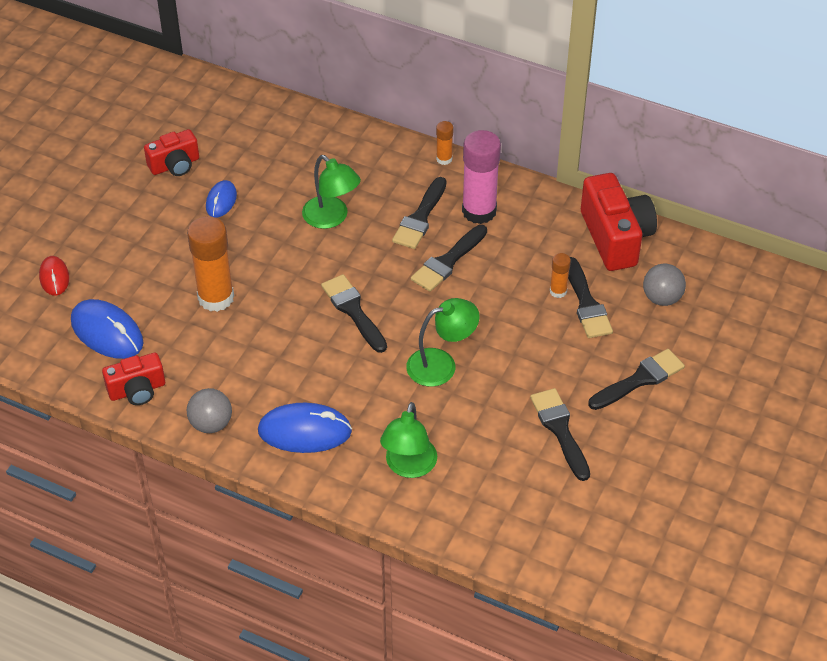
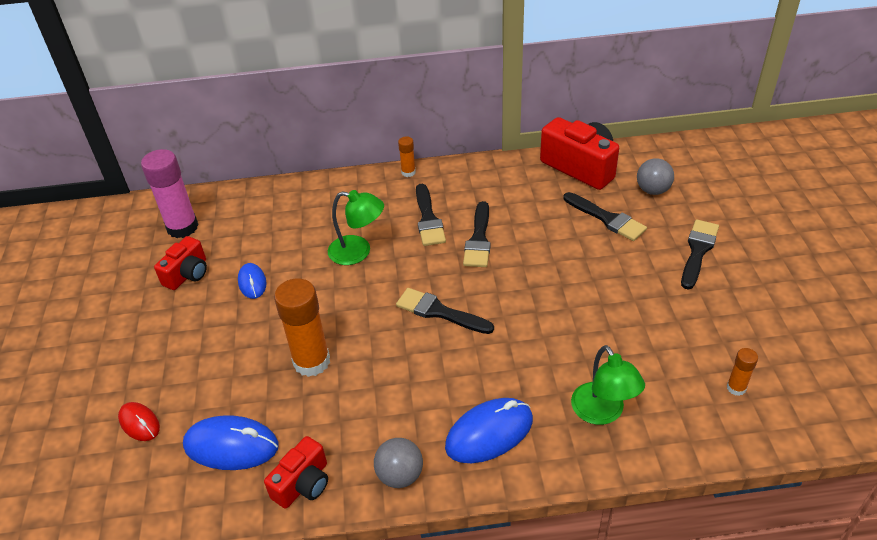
camera: 30 degrees left, 5 degrees down
green lamp [406,298,480,387] -> none
pink glue stick [462,130,501,224] -> pink glue stick moved to [141,149,199,238]
black brush [530,388,590,481] -> none
orange glue stick [550,253,571,298] -> orange glue stick moved to [727,348,758,396]

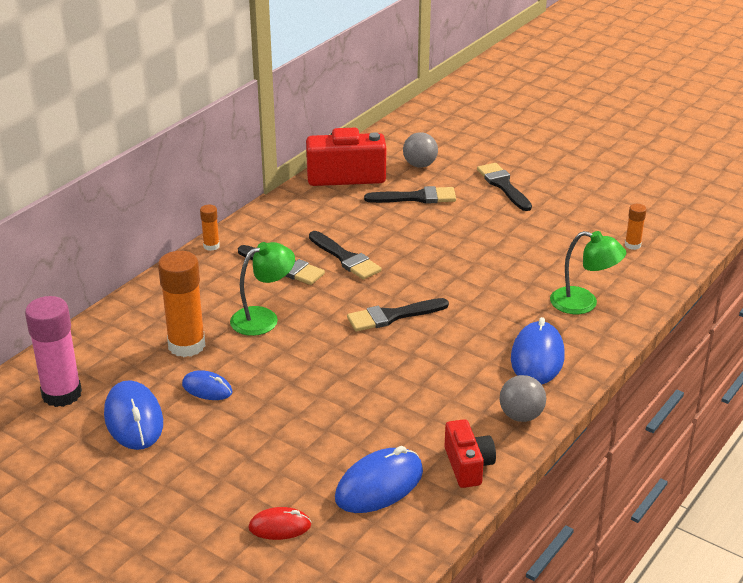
camera: 50 degrees left, 10 degrees down
red camera [154,236,207,290] -> blue mouse [104,380,163,450]
orange glue stick [274,278,330,377] -> orange glue stick moved to [158,251,205,357]

